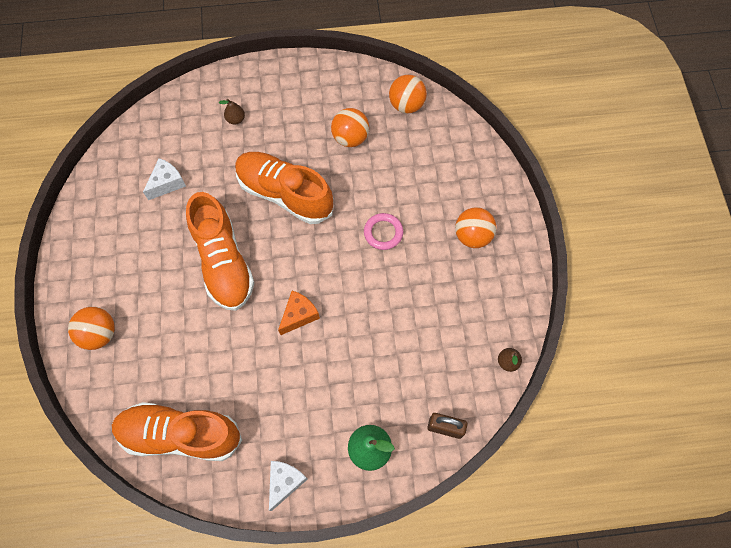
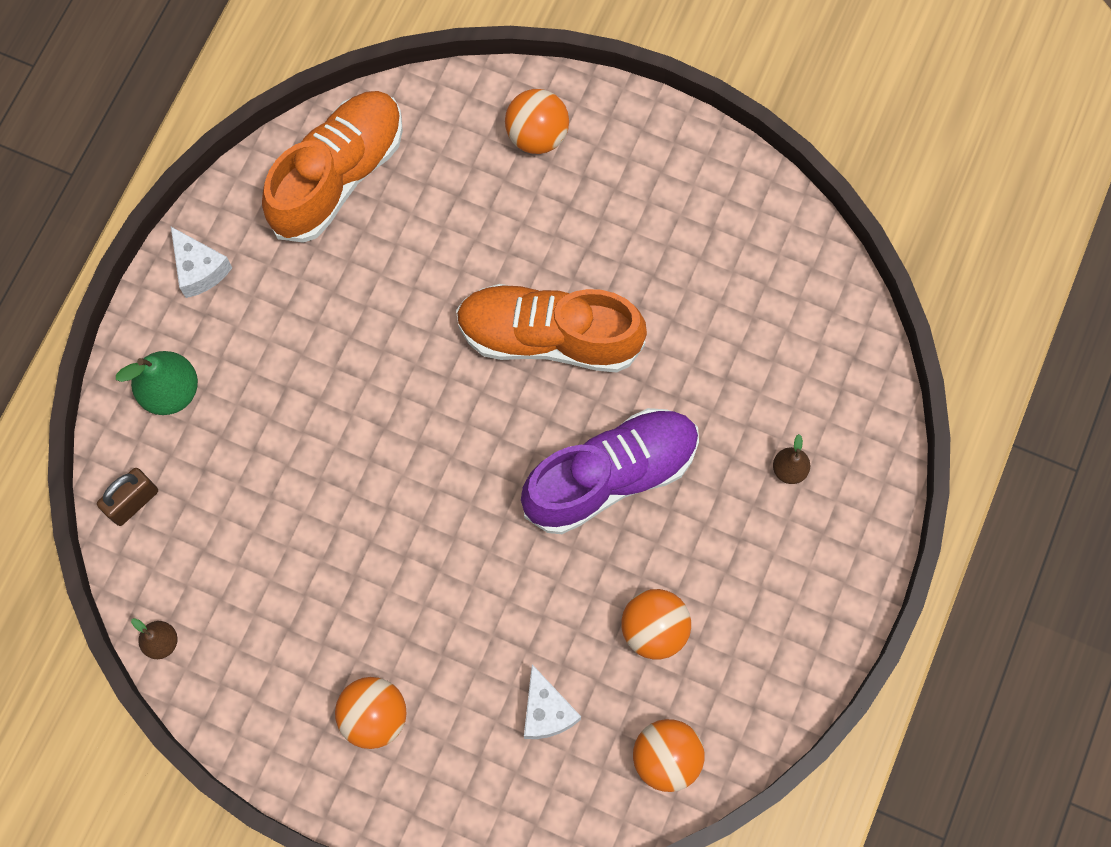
camera: 120 degrees right, 5 degrees up
white cheese [143,158,186,200] -> white cheese moved to [524,664,581,739]
orange shoe [235,152,333,224] -> purple shoe [521,408,699,534]
orange cheese [278,291,320,335] -> none
pink ring [364,213,403,250] -> none

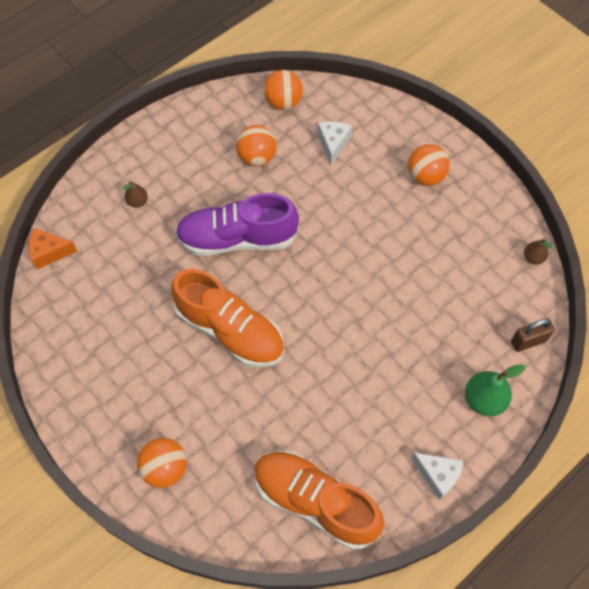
camera: 155 degrees left, 10 degrees down
white cheese [171,227,232,298] -> white cheese turned 135 degrees clockwise [411,453,463,500]
orange shoe [262,91,403,243] -> orange shoe turned 60 degrees clockwise [254,450,384,550]
none -> orange cheese [29,228,78,269]

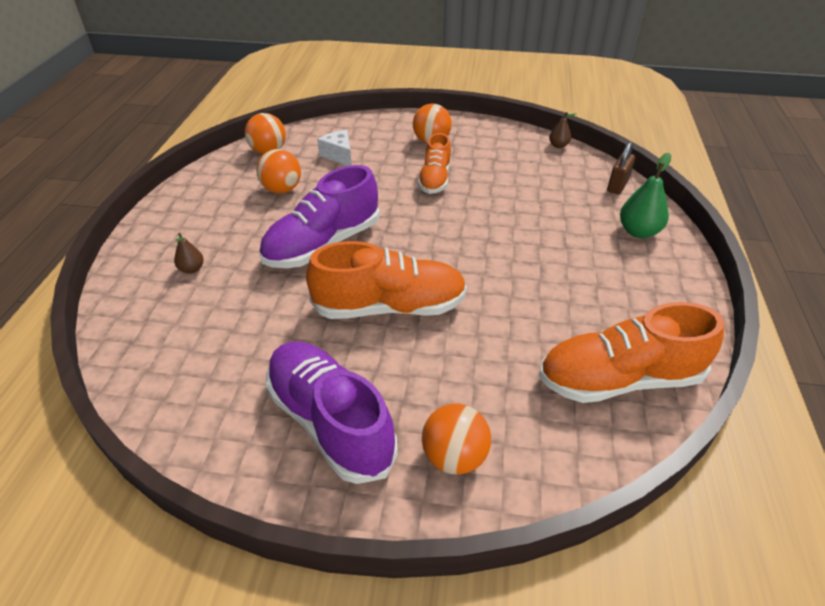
camera: 40 degrees left, 20 degrees down
orange cheese [29,228,78,269] -> none
white cheese [411,453,463,500] -> none
none -> purple shoe [266,342,398,484]
none -> orange shoe [418,133,451,194]

